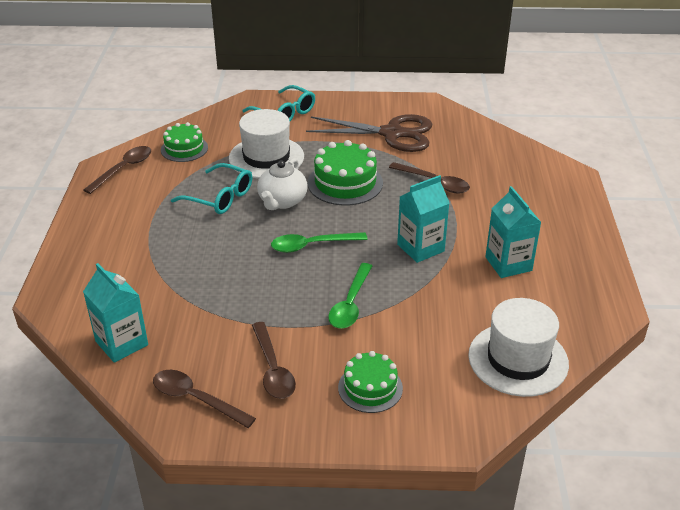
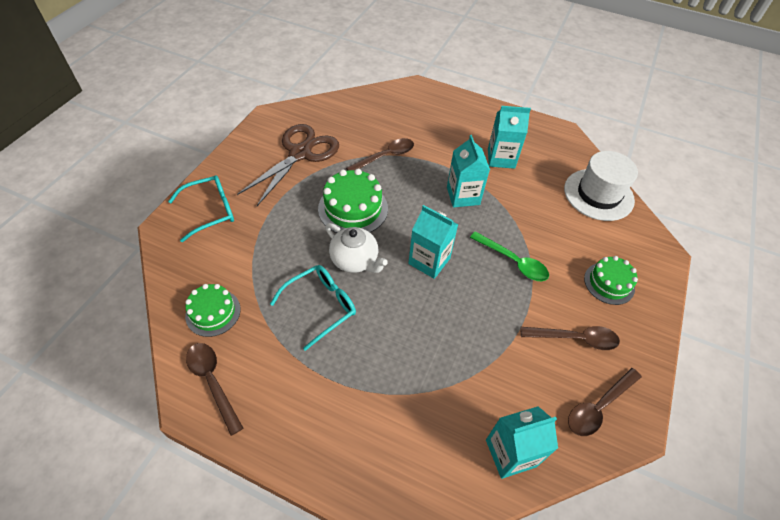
camera: 70 degrees left, 15 degrees up
white hat [229,109,304,179] -> none
green spoon [271,232,368,253] -> turquoise carton [408,205,458,279]

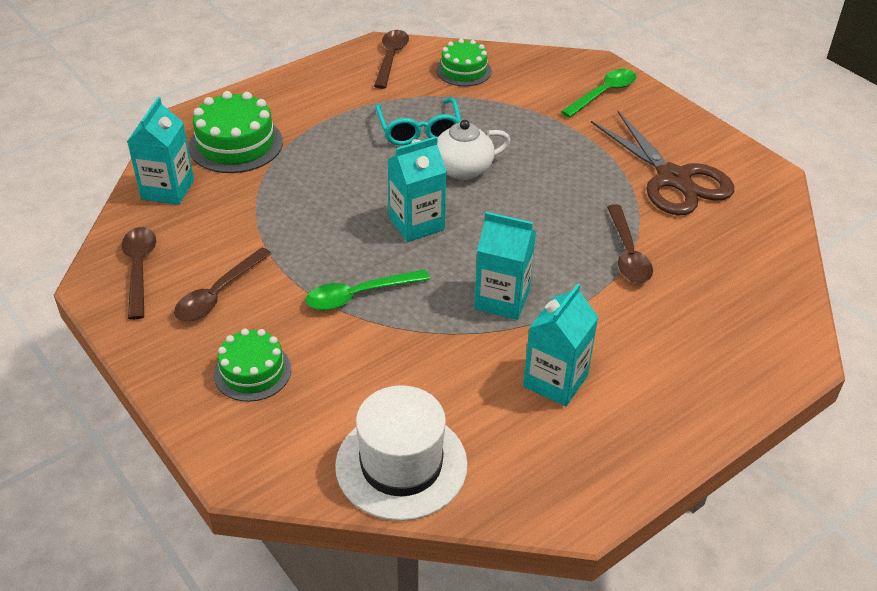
camera: 120 degrees right, 10 degrees down
turquoise glasses [168,175,234,242] -> green spoon [561,69,636,118]
brown spoon [186,343,243,436] -> brown spoon turned 75 degrees counterclockwise [374,30,409,89]
green cake [318,169,388,233] -> green cake moved to [189,91,283,173]

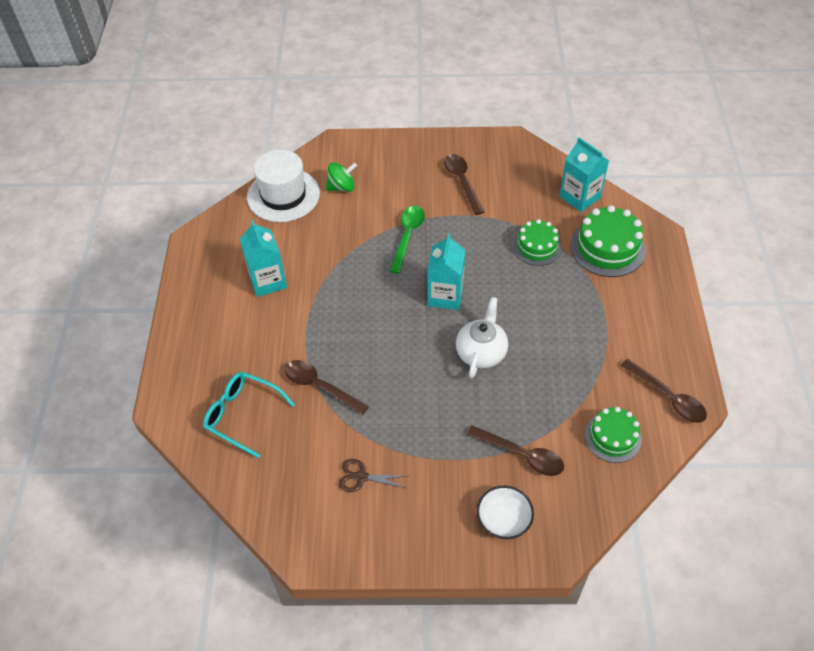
camera: 130 degrees right, 10 degrees up
brown spoon [122,227,156,320] -> brown spoon moved to [467,426,564,476]
green cake [214,329,291,402] -> green cake moved to [513,219,562,266]
turquoise glasses [376,98,461,145] -> turquoise glasses moved to [203,372,295,458]
turquoise carton [474,212,536,320] -> none
green spoon [561,69,636,118] -> white bowl [477,486,534,539]
brown scissors [591,111,734,215] -> brown scissors [339,459,406,492], size x0.44
none -> green spinning top [326,162,357,192]

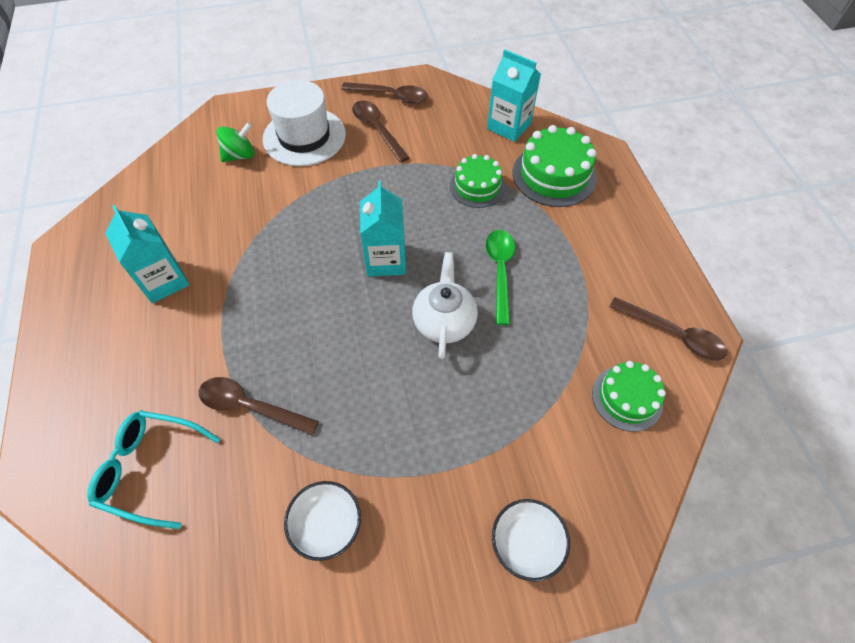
camera: 15 degrees left, 5 degrees up
white hat [247,149,320,222] -> white hat moved to [263,80,346,166]
brown scissors [339,459,406,492] -> white bowl [284,481,361,561]
green spoon [390,206,425,274] -> green spoon moved to [486,230,515,325]
brown spoon [467,426,564,476] -> brown spoon moved to [341,82,428,103]

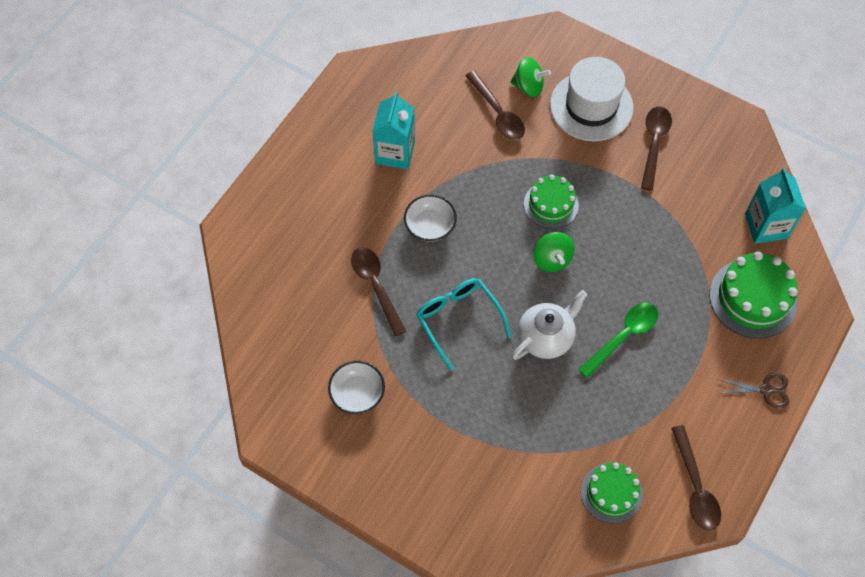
camera: 45 degrees right, 5 degrees up
turquoise glasses [87,410,220,529] -> turquoise glasses moved to [416,278,511,370]
brown spoon [341,82,428,103] -> brown spoon moved to [465,71,525,140]
turquoise carton [360,181,406,277] -> green spinning top [534,232,575,272]
green cake [450,154,505,208] -> green cake moved to [524,174,579,229]
white bowl [492,499,570,582] -> white bowl moved to [404,194,457,242]
none -> brown scissors [718,373,789,408]

